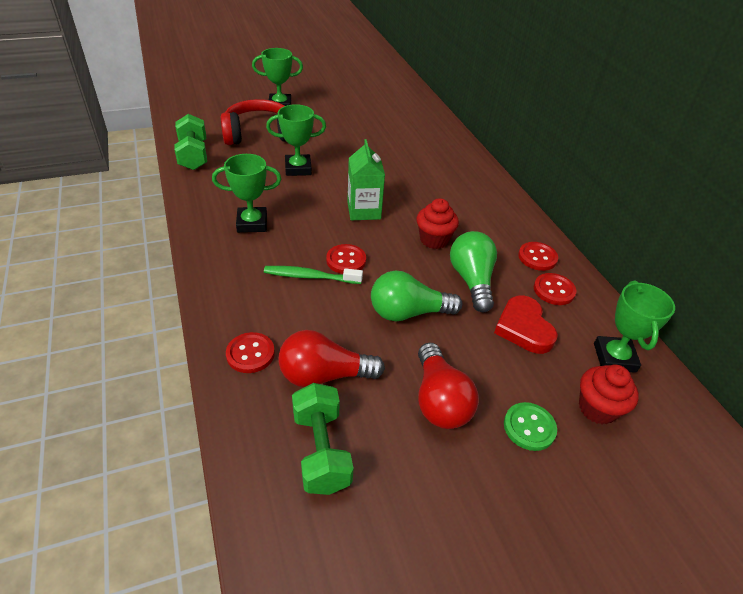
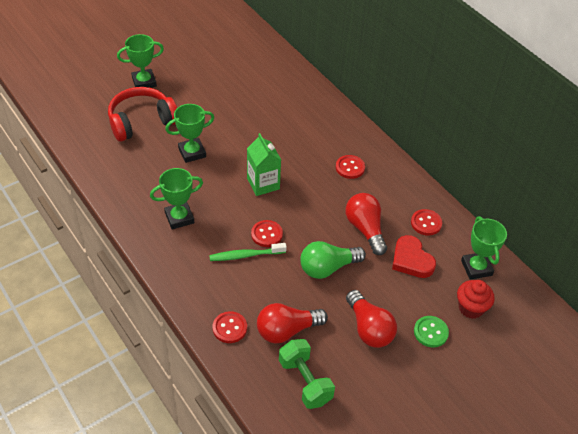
camera: 15 degrees left, 5 degrees up
green dumbbell [174,114,207,170] -> none
red cupcake [416,198,459,249] -> none
green light bulb [450,231,497,312] -> red light bulb [345,193,387,255]
red button [518,242,558,271] -> red button moved to [336,155,365,179]

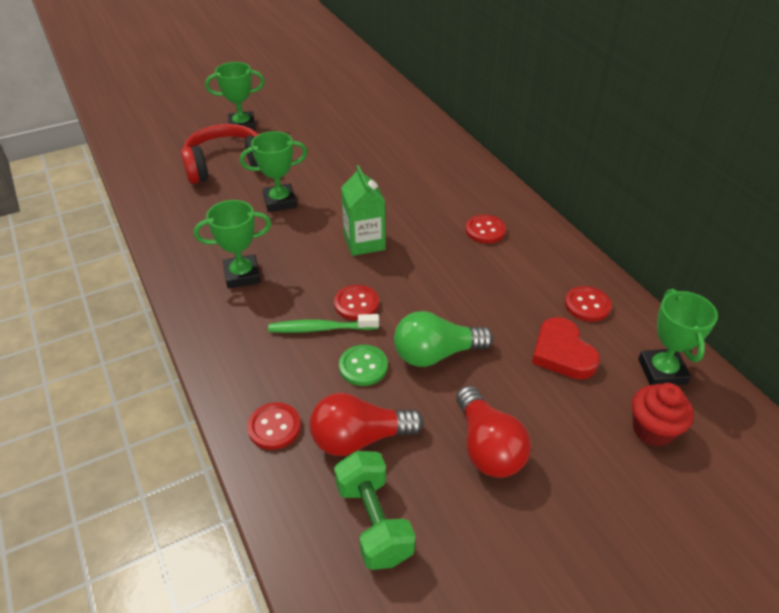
camera: 10 degrees right, 5 degrees down
red light bulb [345,193,387,255] -> none
green button [414,316,449,347] -> green button moved to [339,345,388,386]

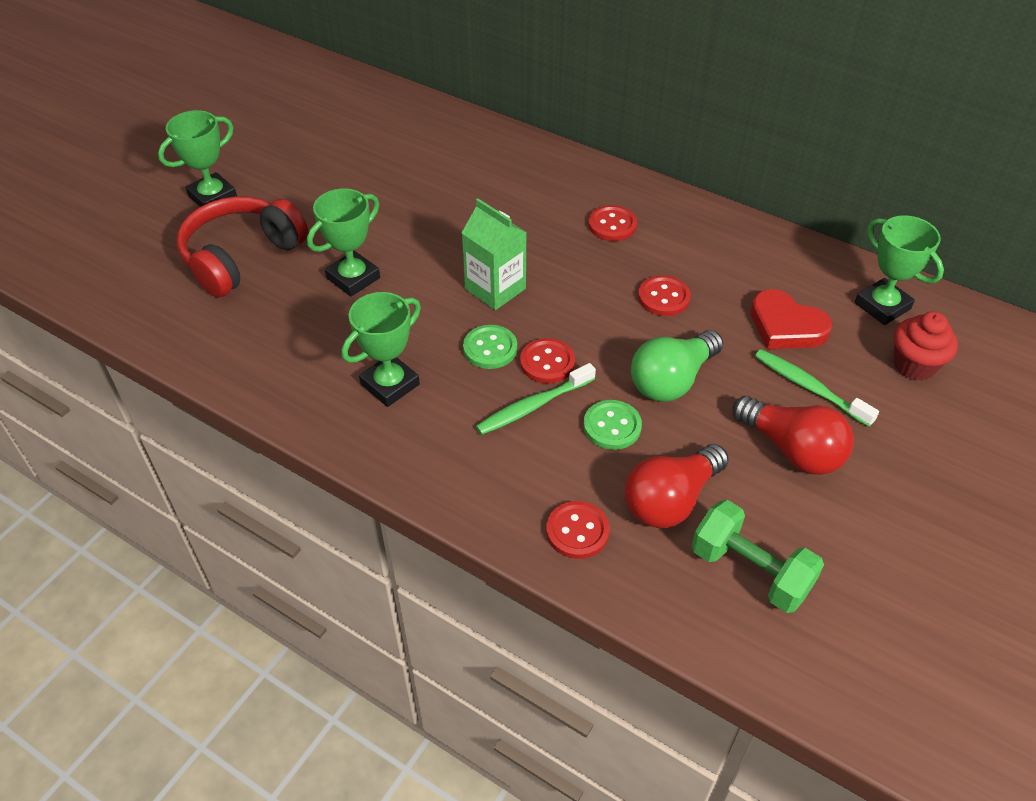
camera: 30 degrees left, 5 degrees up
red button [565,286,611,322] -> red button moved to [638,275,691,316]
none -> green button [463,325,517,369]
none -> green toothbrush [755,349,879,427]

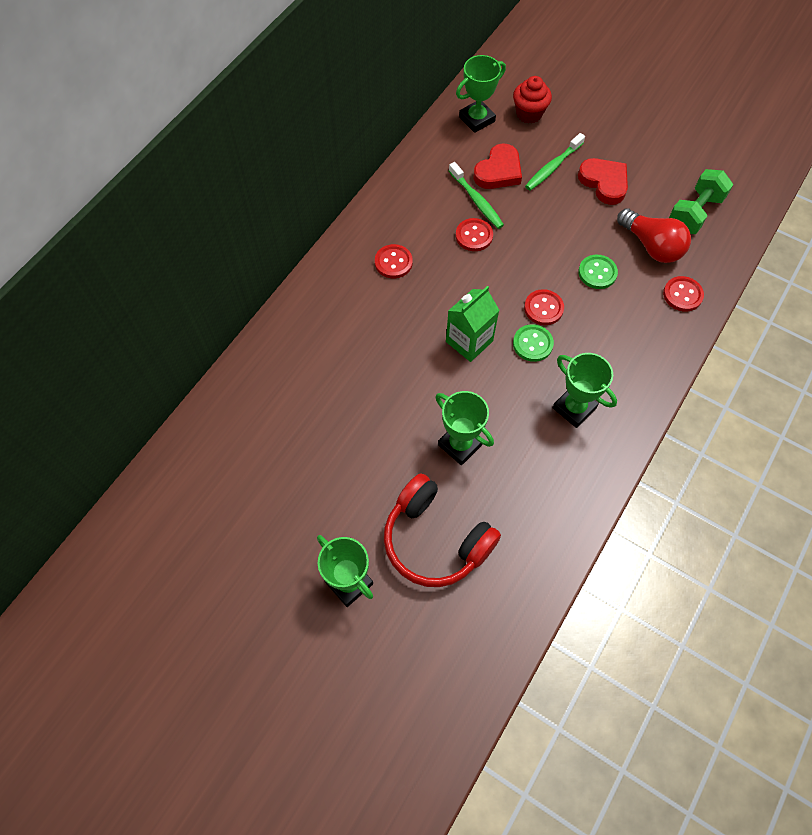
camera: 90 degrees left, 15 degrees up
green toothbrush [476,363,596,435] -> green toothbrush moved to [449,162,504,229]
green light bulb [631,330,723,402] -> none
red light bulb [732,396,854,475] -> red heart [578,158,628,205]

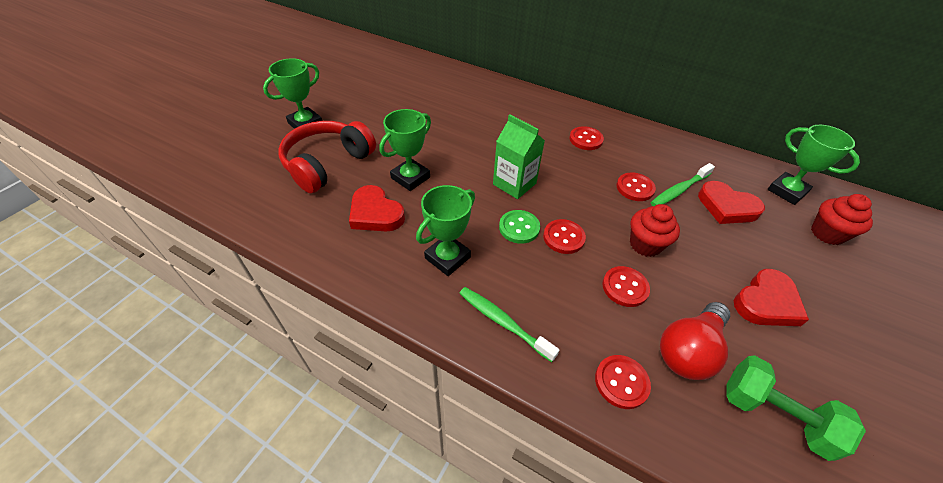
camera: 85 degrees right, 15 degrees down
green toothbrush [525,133,585,191] -> green toothbrush moved to [459,287,559,362]
green button [578,255,618,289] -> red button [602,266,650,307]
none -> red heart [349,185,405,232]
none -> red cupcake [630,204,680,257]

